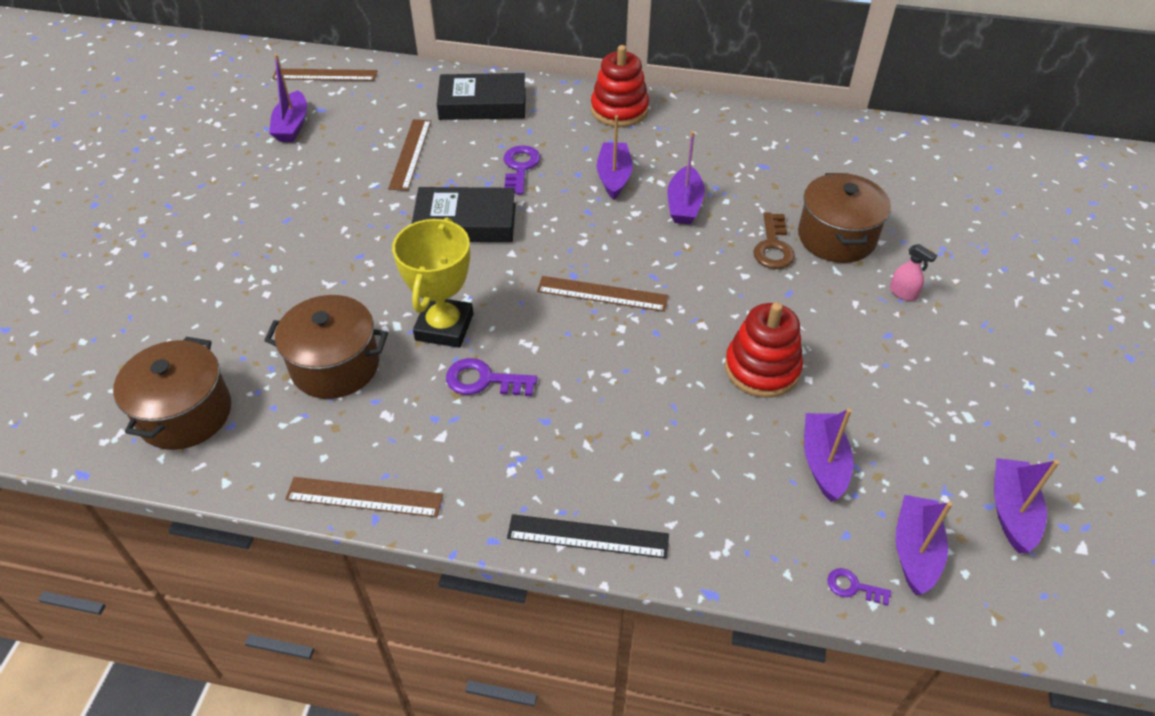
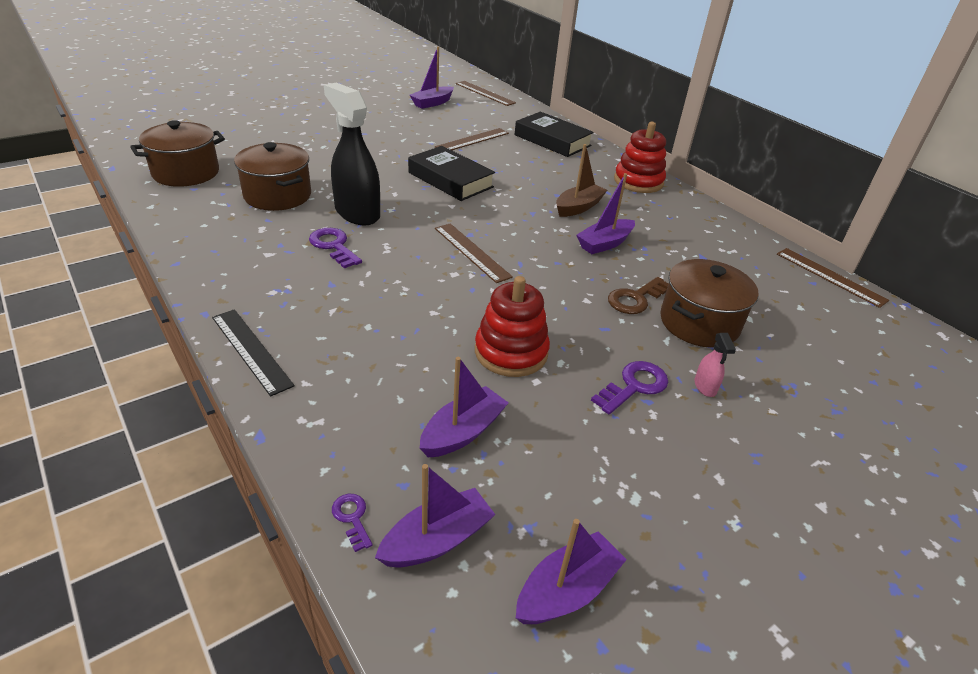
camera: 40 degrees right, 10 degrees down
brown ruler [285,477,443,517] -> brown ruler moved to [777,248,889,308]
yellow trophy [392,217,473,348] -> black spray bottle [324,83,380,225]
purple key [503,145,540,194] -> purple key moved to [591,361,668,415]
purple boat [596,115,633,200] -> brown boat [556,144,607,217]

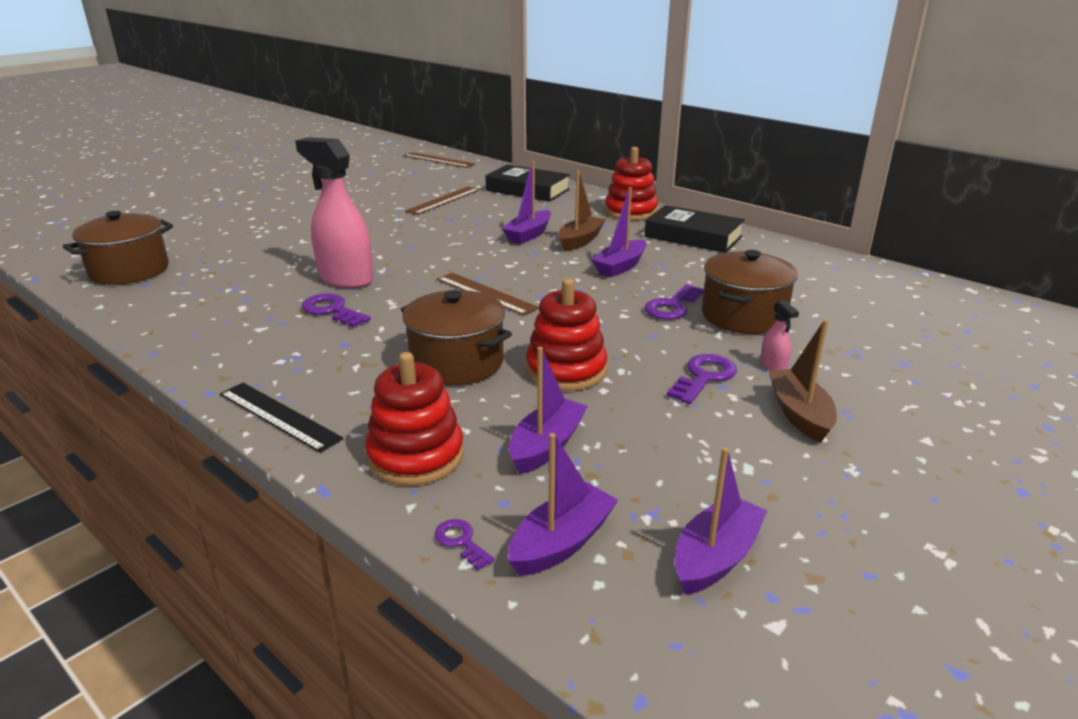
camera: 10 degrees left, 10 degrees down
brown pot [234,142,311,211] -> brown pot moved to [401,290,512,385]
black spray bottle [324,83,380,225] -> pink spray bottle [295,137,374,288]
black book [408,146,495,201] -> black book moved to [645,205,745,253]
purple boat [410,47,454,109] -> purple boat moved to [502,161,551,244]
brown key [608,277,669,314] -> purple key [644,284,704,320]
brown ruler [777,248,889,308] -> none
none -> red stacking toy [365,352,464,486]
none -> brown boat [769,319,837,443]

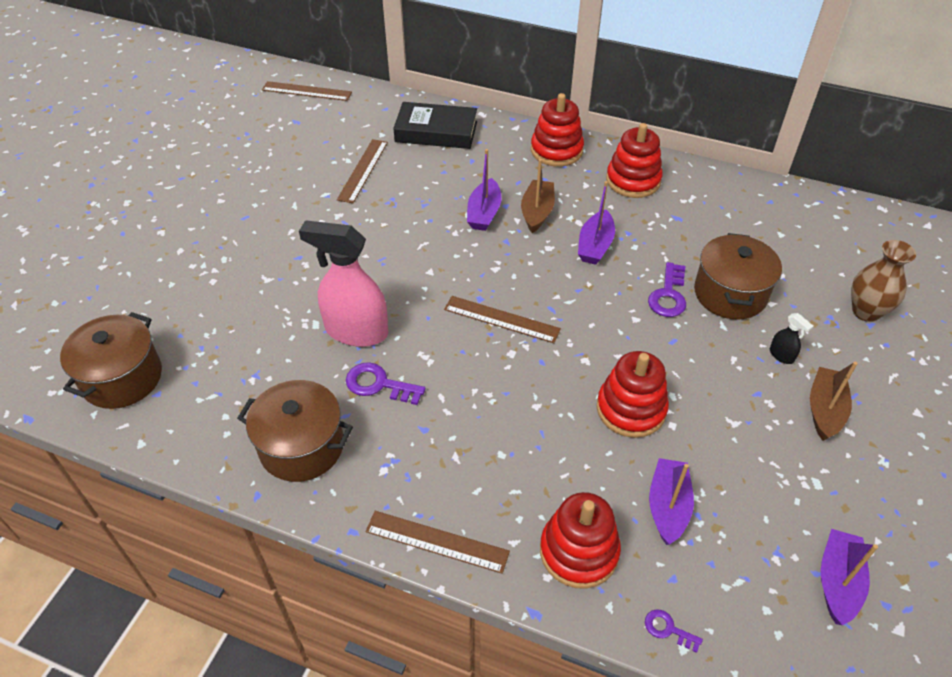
camera: 20 degrees left, 20 degrees up
black ruler [220,383,343,453] -> brown ruler [365,511,510,574]
brown pot [401,290,512,385] -> brown pot moved to [237,380,353,482]
purple boat [508,433,618,576] -> none
black book [645,205,745,253] -> red stacking toy [606,123,663,198]
purple key [667,354,737,404] -> none
pink spray bottle [760,300,799,370] -> black spray bottle [770,313,814,364]
brown boat [769,319,837,443] -> brown boat turned 45 degrees clockwise [810,362,858,441]
none -> brown vase [851,240,916,322]

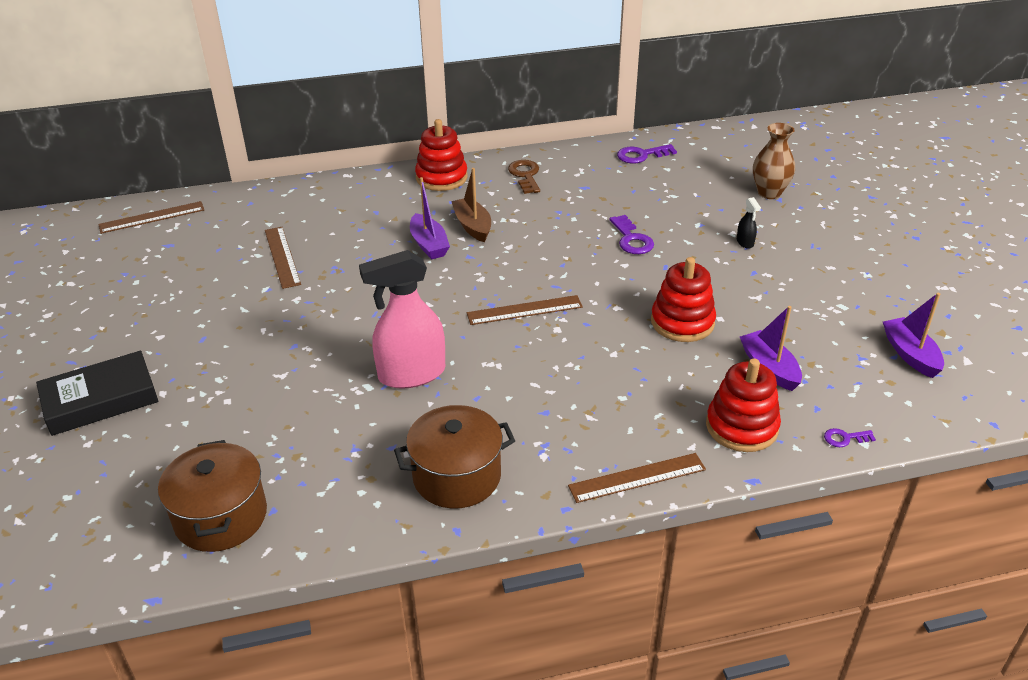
camera: 35 degrees left, 10 degrees down
purple key [346,362,426,405] -> purple key moved to [617,144,677,163]
black book [393,102,477,149] -> black book moved to [36,351,158,436]
purple boat [578,181,615,265] -> none
red stacking toy [606,123,663,198] -> brown key [508,160,540,194]
brown pot [694,233,782,320] -> none
black spray bottle [770,313,814,364] -> black spray bottle turned 60 degrees clockwise [737,197,761,249]
brown boat [810,362,858,441] -> none

